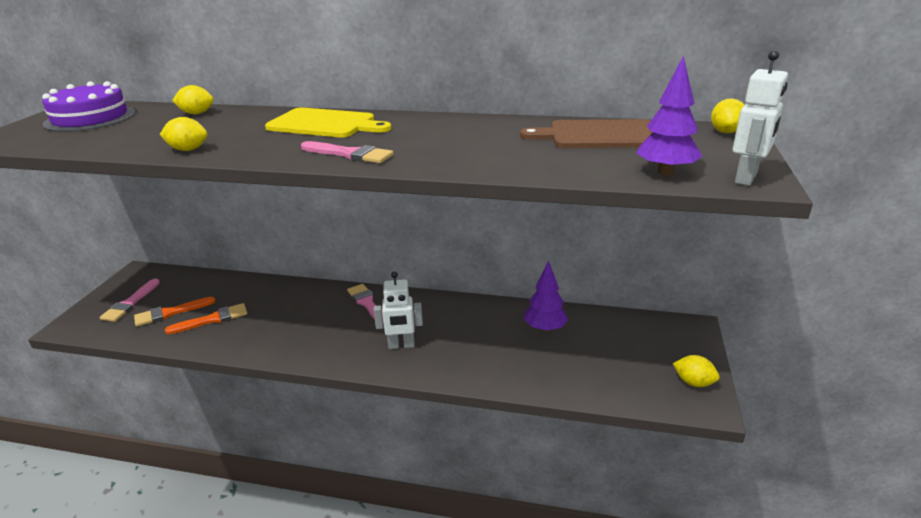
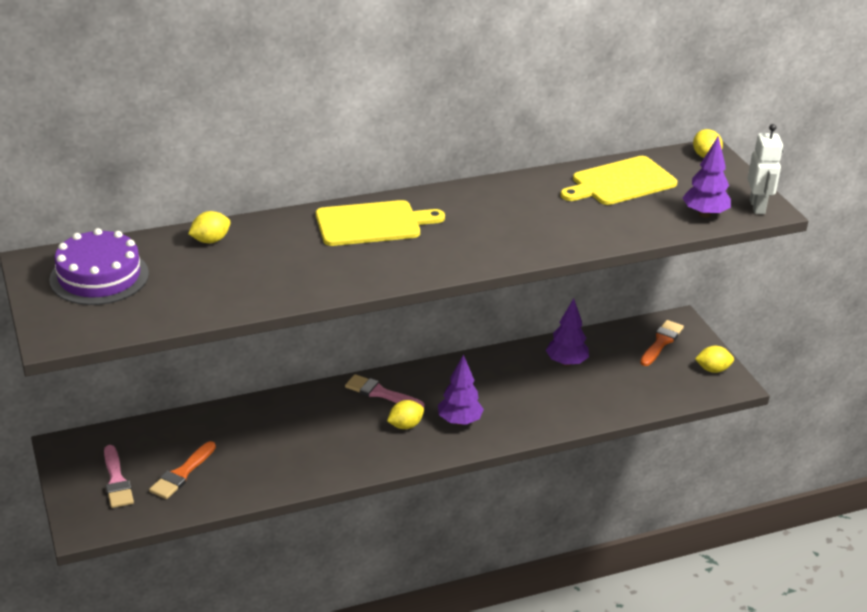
camera: 35 degrees left, 5 degrees up
yellow lemon [160,117,208,151] -> yellow lemon moved to [387,400,424,429]
orange brush [165,303,247,334] -> orange brush moved to [640,320,684,366]
pink brush [301,141,394,163] -> none
white robot [374,271,423,349] -> purple tree [438,354,484,425]
brown cutting board [520,119,653,148] -> yellow cutting board [561,156,678,205]

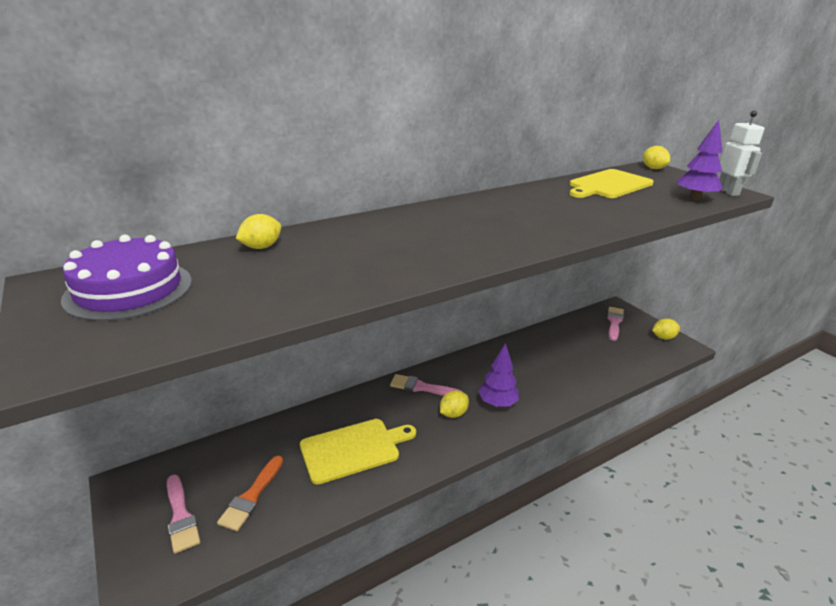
camera: 10 degrees left, 5 degrees down
yellow cutting board [316,200,445,246] -> yellow cutting board moved to [300,419,416,485]
purple tree [546,298,589,366] -> none
orange brush [640,320,684,366] -> pink brush [607,307,624,341]

